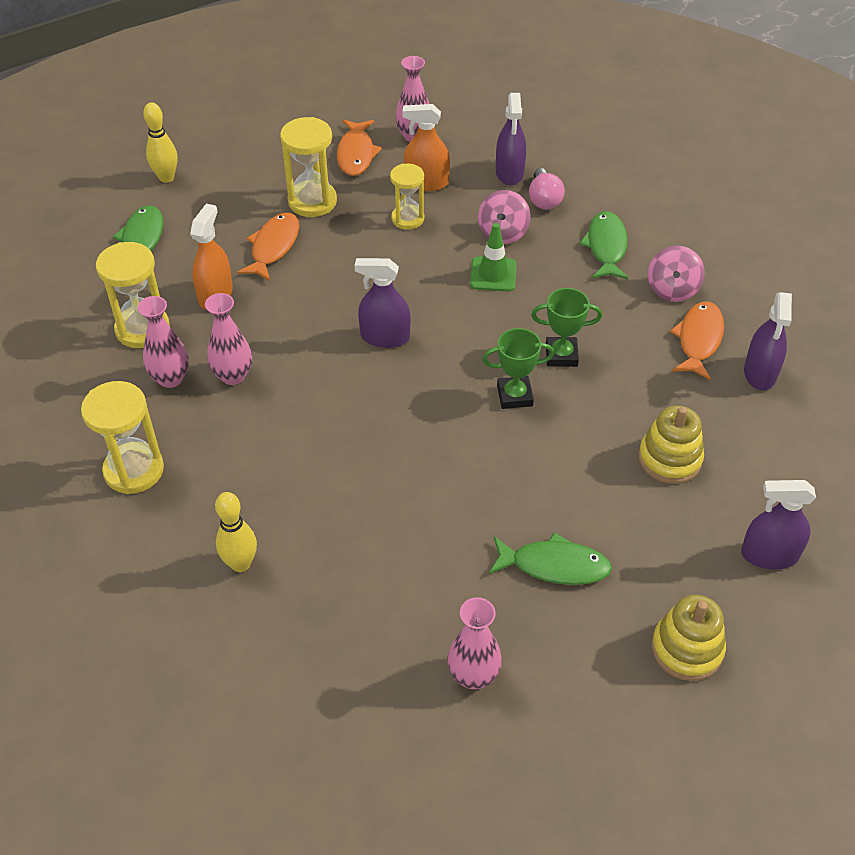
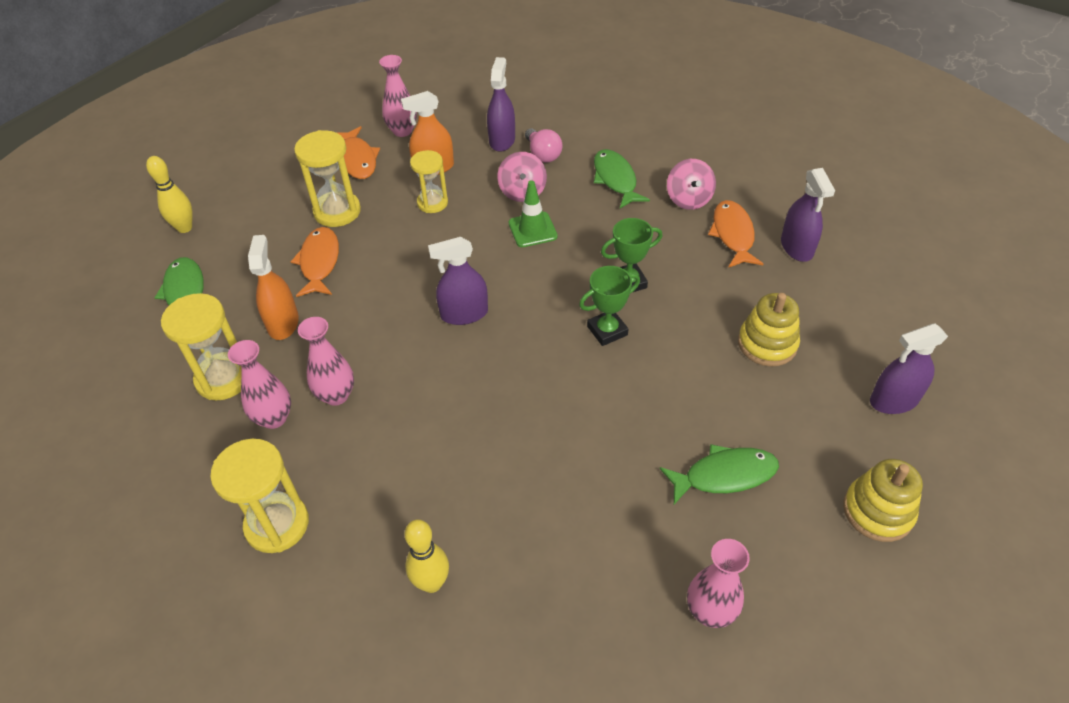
camera: 20 degrees left, 0 degrees up
purple spray bottle [496,93,526,186] -> purple spray bottle turned 150 degrees counterclockwise [487,57,515,152]

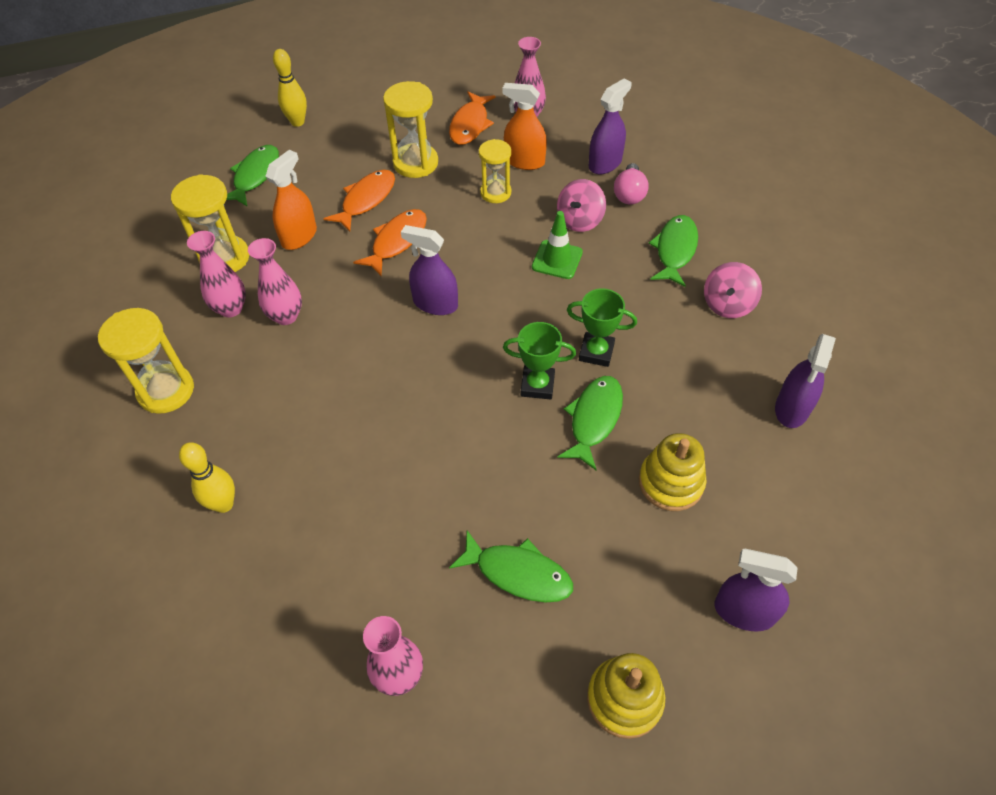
camera: 35 degrees right, 5 degrees up
orange fish [708,200,763,268] -> orange fish moved to [353,209,427,276]
none -> green fish [557,376,623,470]

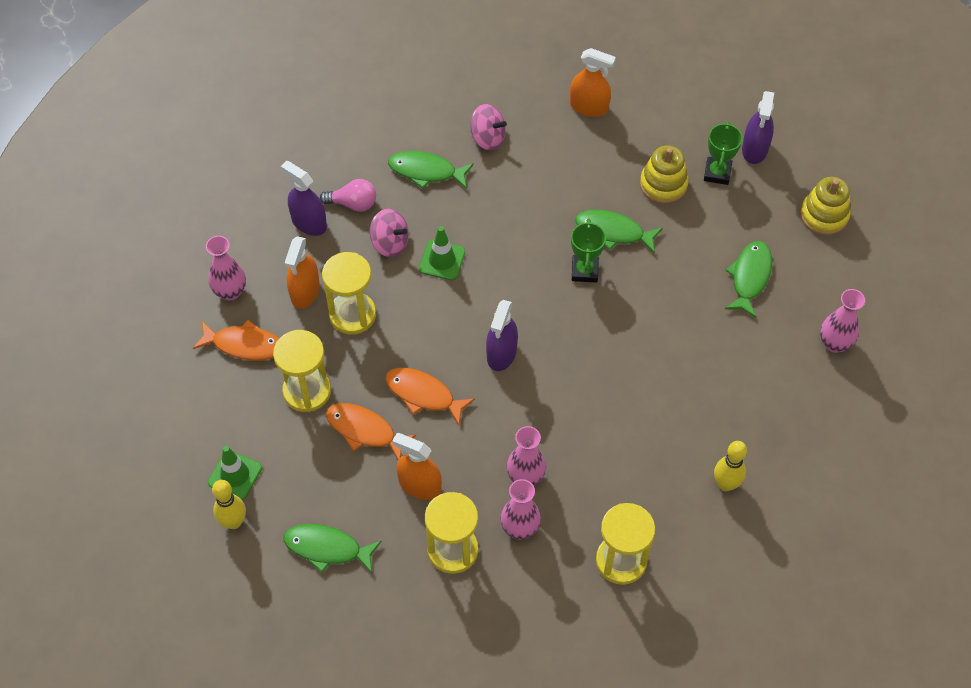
camera: 95 degrees left, 5 degrees up
yellow hourglass [479,139,511,203] -> yellow hourglass [322,252,376,334], size x1.51
green trophy [567,288,637,367] -> green trophy moved to [704,121,743,185]
purple spray bottle [775,334,836,428] -> orange spray bottle [570,48,616,117]
none -> green traffic cone [208,446,262,500]

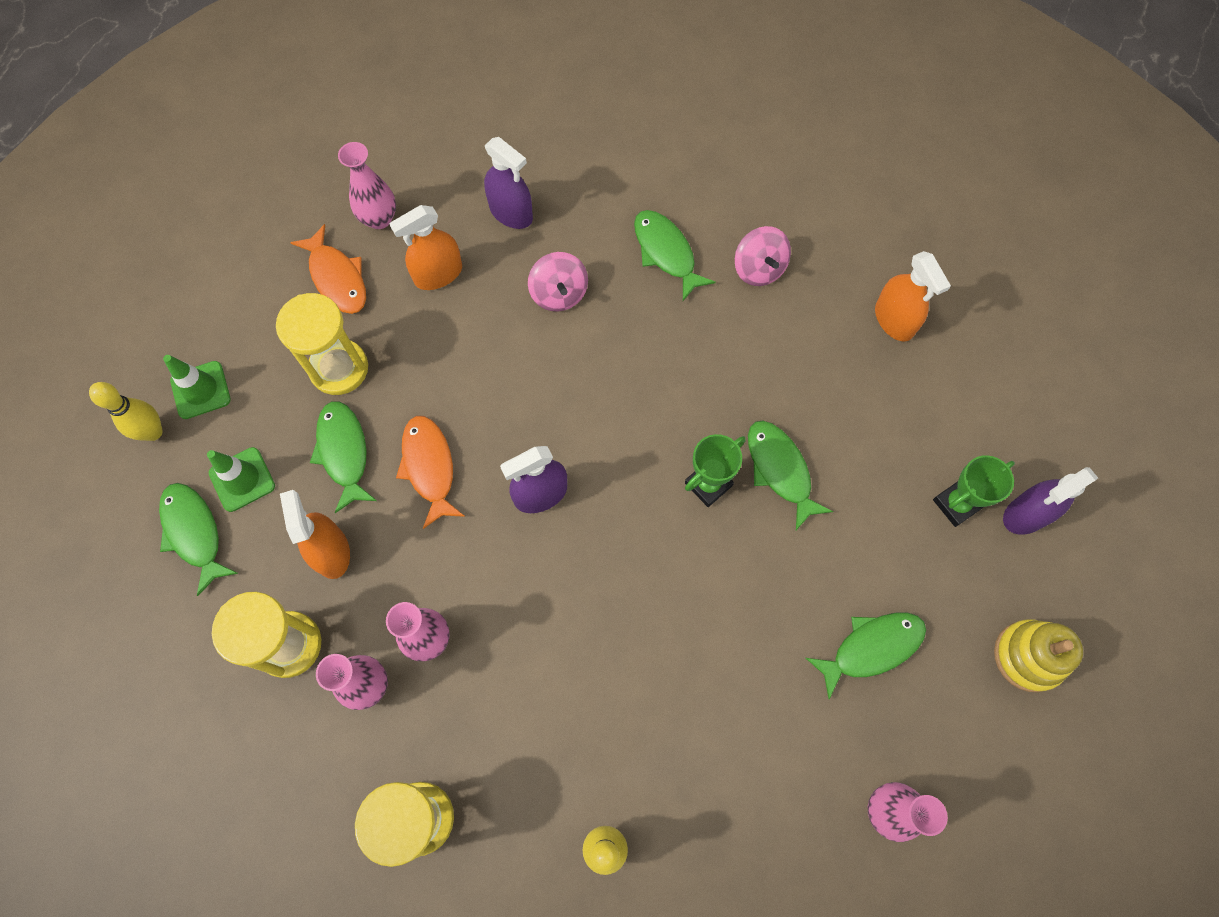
camera: 45 degrees right, 10 degrees up
purple spray bottle [281,161,327,236] -> purple spray bottle turned 135 degrees clockwise [484,137,533,229]
pink light bulb [320,179,376,212] -> none
yellow hourglass [322,252,376,334] -> none
orange fish [326,403,416,460] -> green fish [310,401,377,513]
green traffic cone [419,226,465,280] -> green traffic cone moved to [207,447,275,512]
yellow stacking toy [640,146,689,204] -> none

